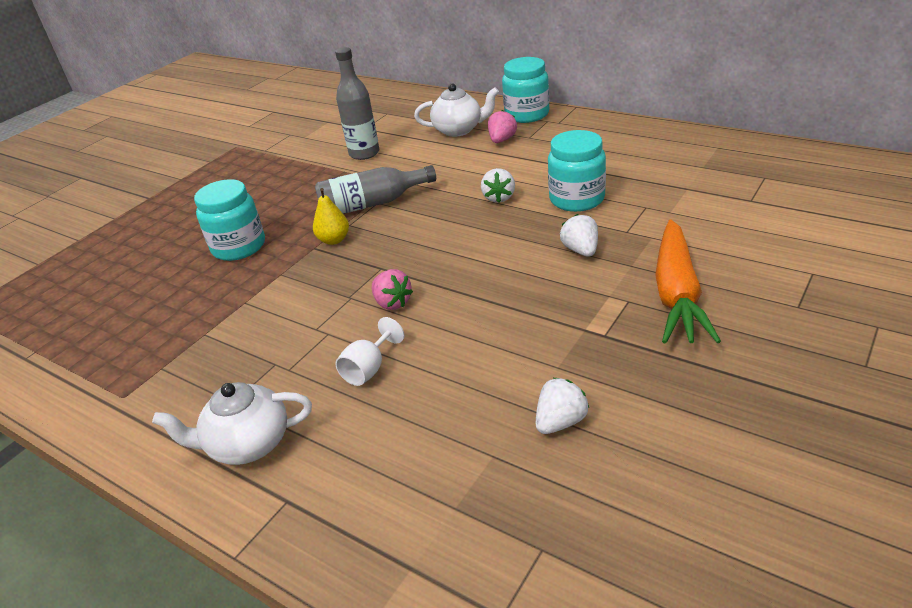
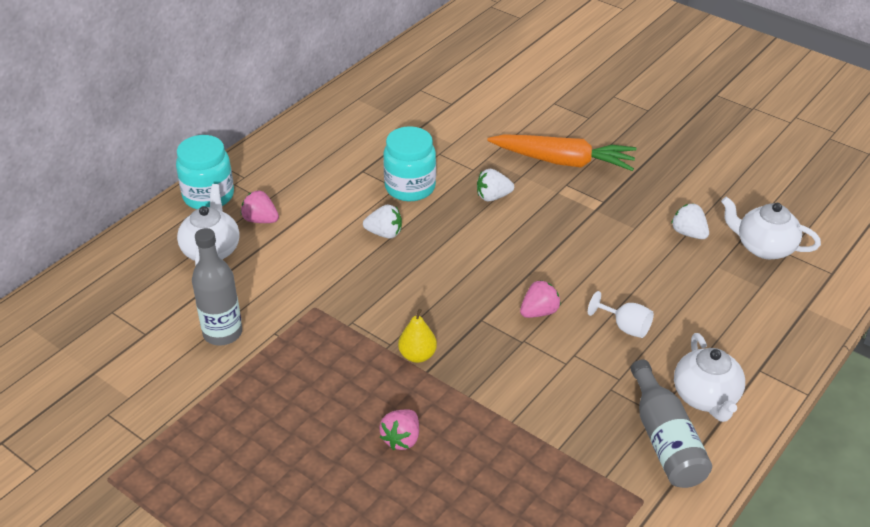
camera: 90 degrees left, 5 degrees up
turquoise jar [194,179,265,261] -> pink strawberry [380,409,419,450]
grey bottle [315,165,436,214] -> grey bottle moved to [631,359,712,488]
none -> white teapot [721,197,821,259]

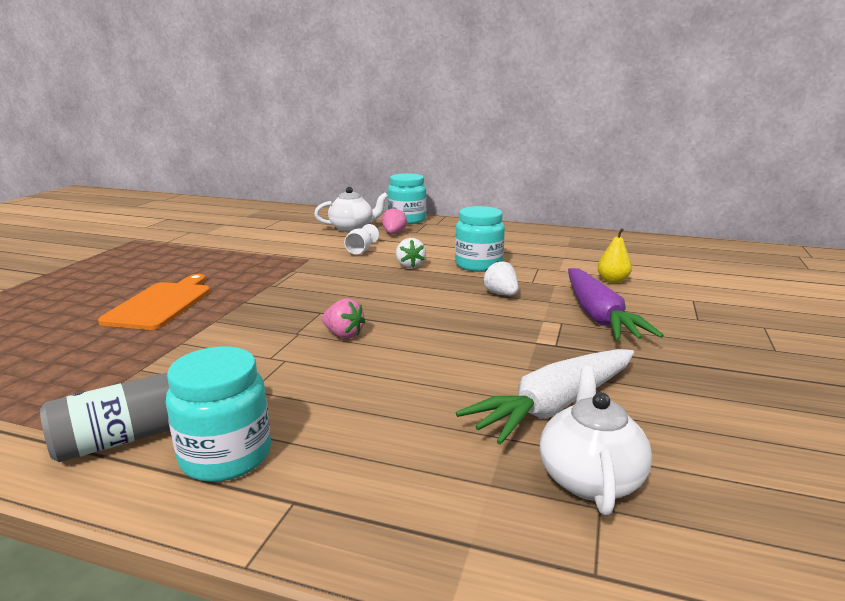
camera: 70 degrees right, 20 degrees down
grey bottle [192,228,242,346] -> none
pink strawberry [380,409,419,450] -> orange cutting board [98,274,210,330]
yellow pear [398,309,437,363] -> yellow pear moved to [597,228,632,283]
orange carrot [487,134,637,171] -> purple carrot [568,268,664,341]
white goblet [588,291,654,338] -> white goblet moved to [344,224,379,254]
white strawberry [671,203,709,239] -> white carrot [456,349,634,445]
white teapot [674,333,745,422] -> turquoise jar [166,347,271,482]

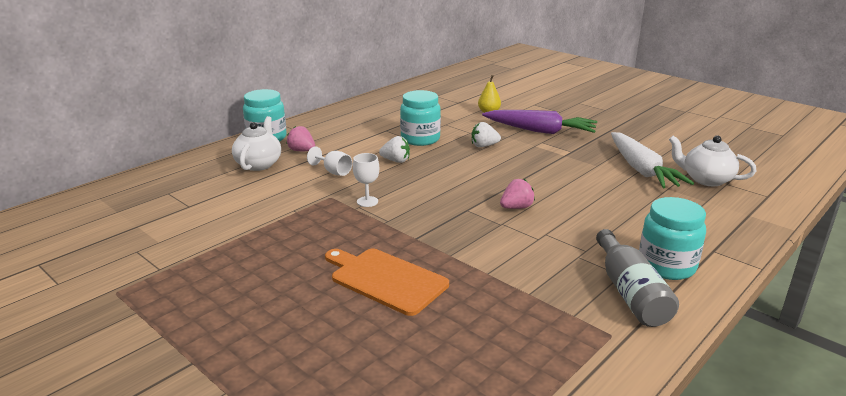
camera: 65 degrees left, 5 degrees up
none -> white goblet [353,153,379,207]

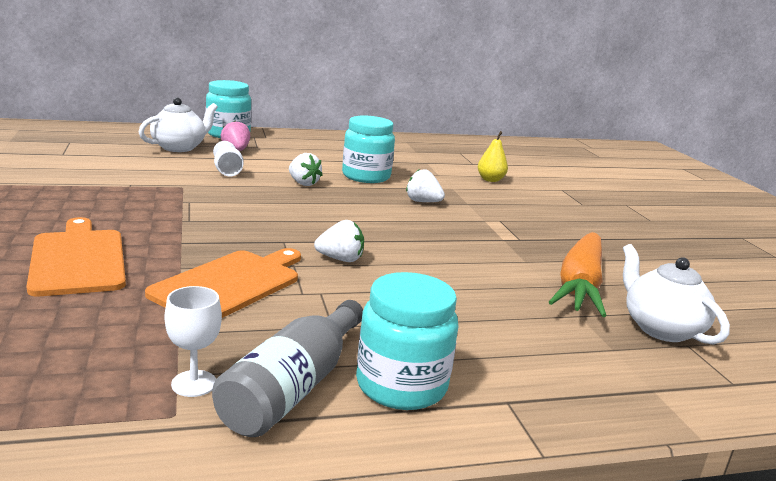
camera: 30 degrees right, 5 degrees down
white goblet [353,153,379,207] -> white goblet moved to [165,286,222,397]
purple carrot [482,110,597,134] -> none
pink strawberry [500,179,535,209] -> white strawberry [314,220,364,262]
white carrot [611,132,694,188] -> orange carrot [549,232,607,317]
none -> orange cutting board [145,248,301,318]

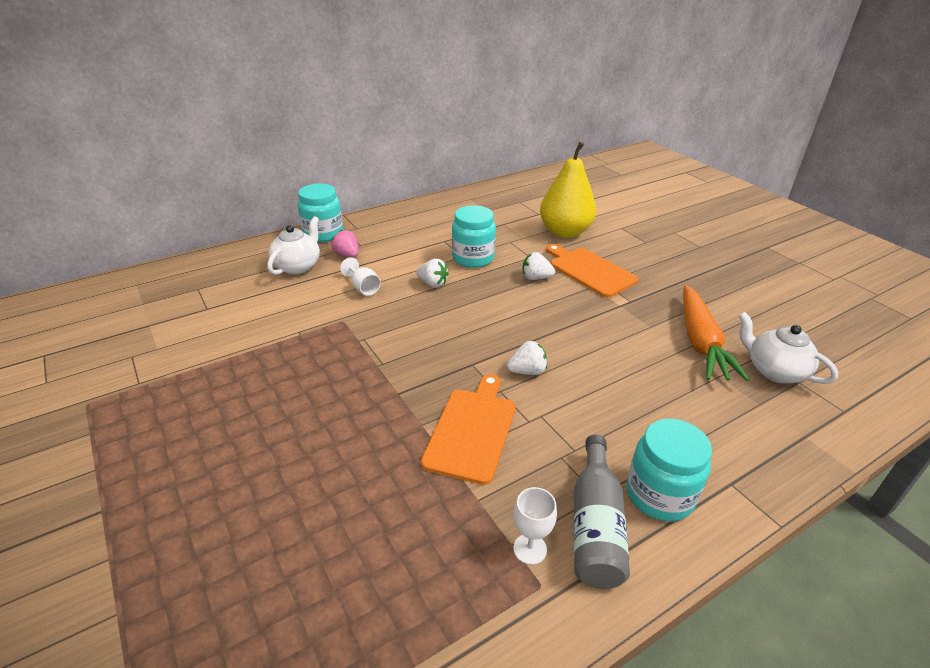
camera: 15 degrees left, 15 degrees up
orange cutting board [26,217,126,296] -> orange cutting board moved to [546,244,638,297]
yellow pear [478,131,508,182] -> yellow pear [540,142,596,238], size x2.16

